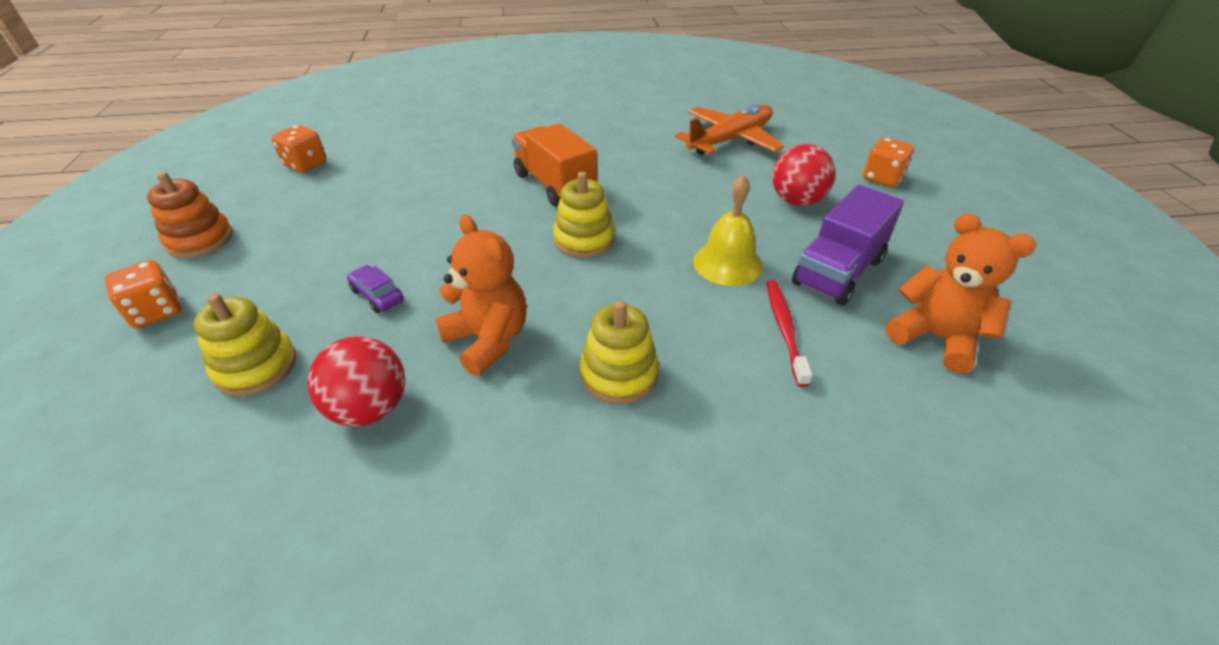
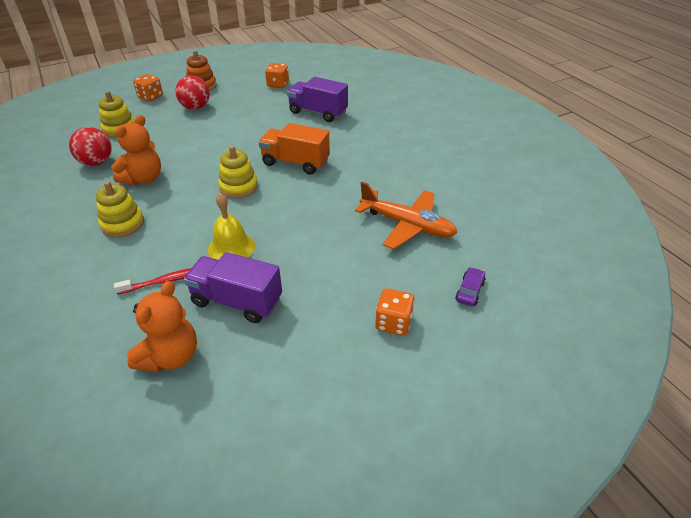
camera: 70 degrees right, 0 degrees up
purple car [347,265,404,313] -> purple car moved to [455,267,486,306]
orange truck [512,124,597,207] -> orange truck turned 105 degrees counterclockwise [259,123,330,175]
red ball [772,144,836,206] -> red ball moved to [175,75,209,110]
none -> purple truck [287,77,348,122]

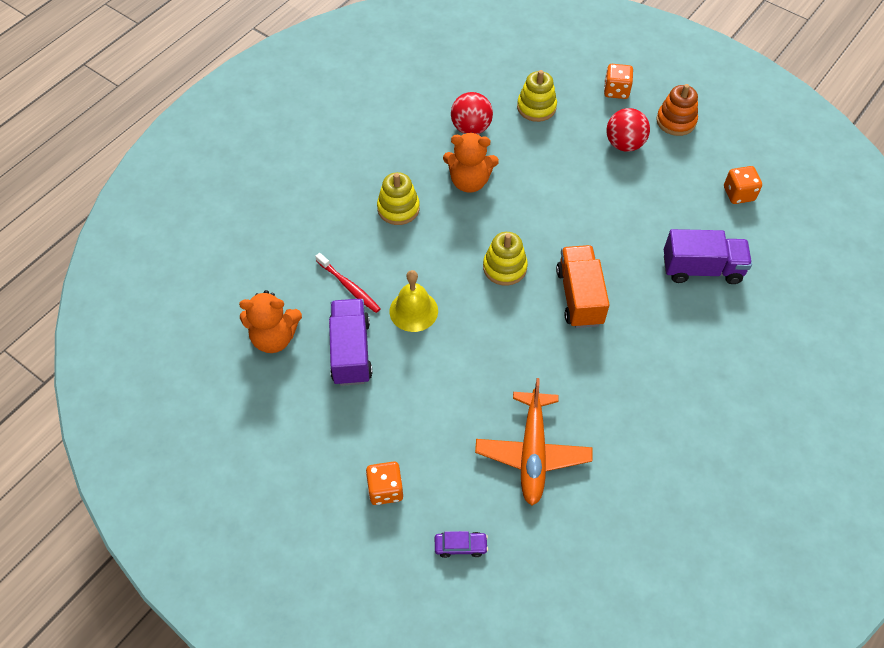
camera: 65 degrees right, 15 degrees up
purple truck [287,77,348,122] -> purple truck turned 90 degrees clockwise [664,229,752,284]

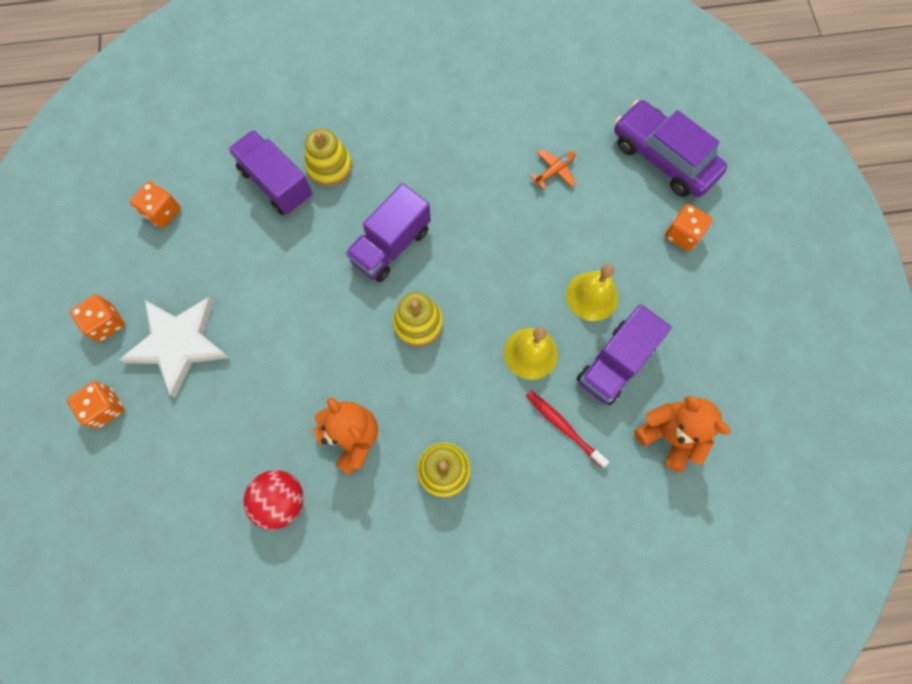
camera: 135 degrees left, 15 degrees up
red toothbrush [315,253,381,313] -> red toothbrush turned 45 degrees counterclockwise [526,390,609,468]
purple car [435,531,488,558] -> purple car [614,100,727,197], size x2.45
orange plane [475,378,592,506] -> orange plane [530,149,576,190], size x0.47
yellow stacking toy [517,70,557,122] -> yellow stacking toy moved to [305,128,352,187]
orange truck [556,245,610,328] -> purple truck [345,183,431,282]
red ball [606,108,650,152] -> white star [119,297,230,398]
orange stacking toy [656,84,698,136] -> orange dice [70,294,125,342]
none -> yellow bell [566,264,618,321]

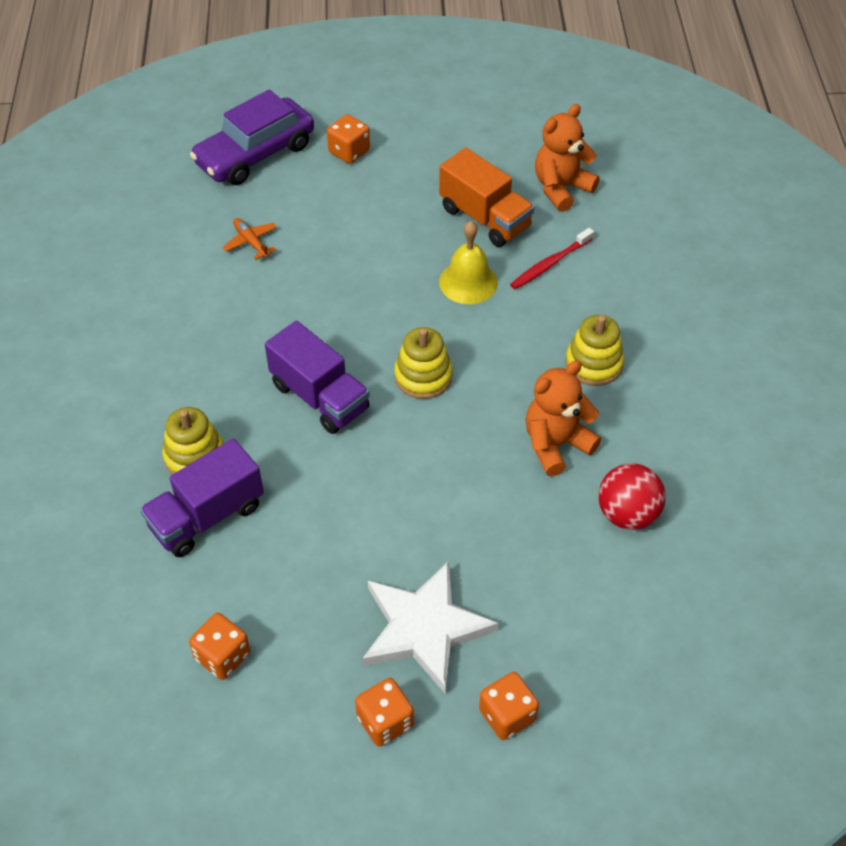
camera: 85 degrees left, 20 degrees down
yellow bell [566,264,618,321] -> none
purple truck [576,304,672,405] -> orange truck [439,148,534,247]

